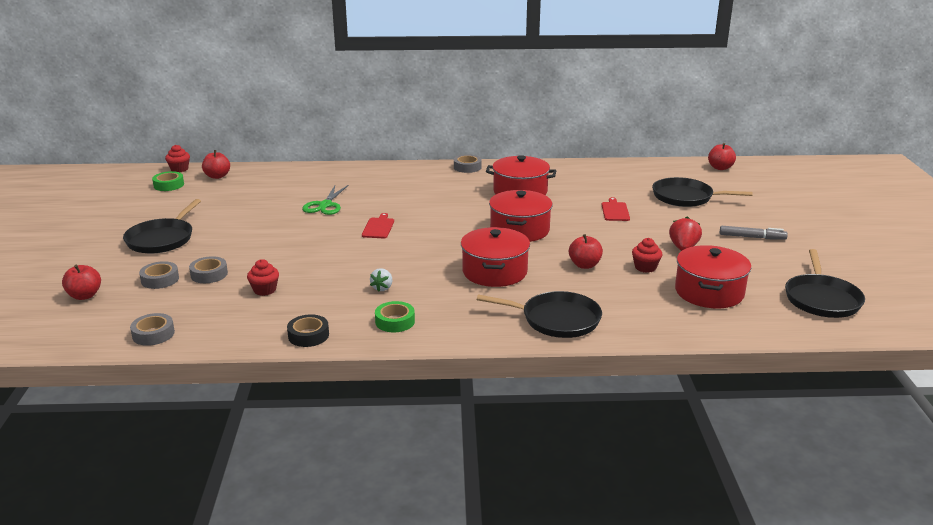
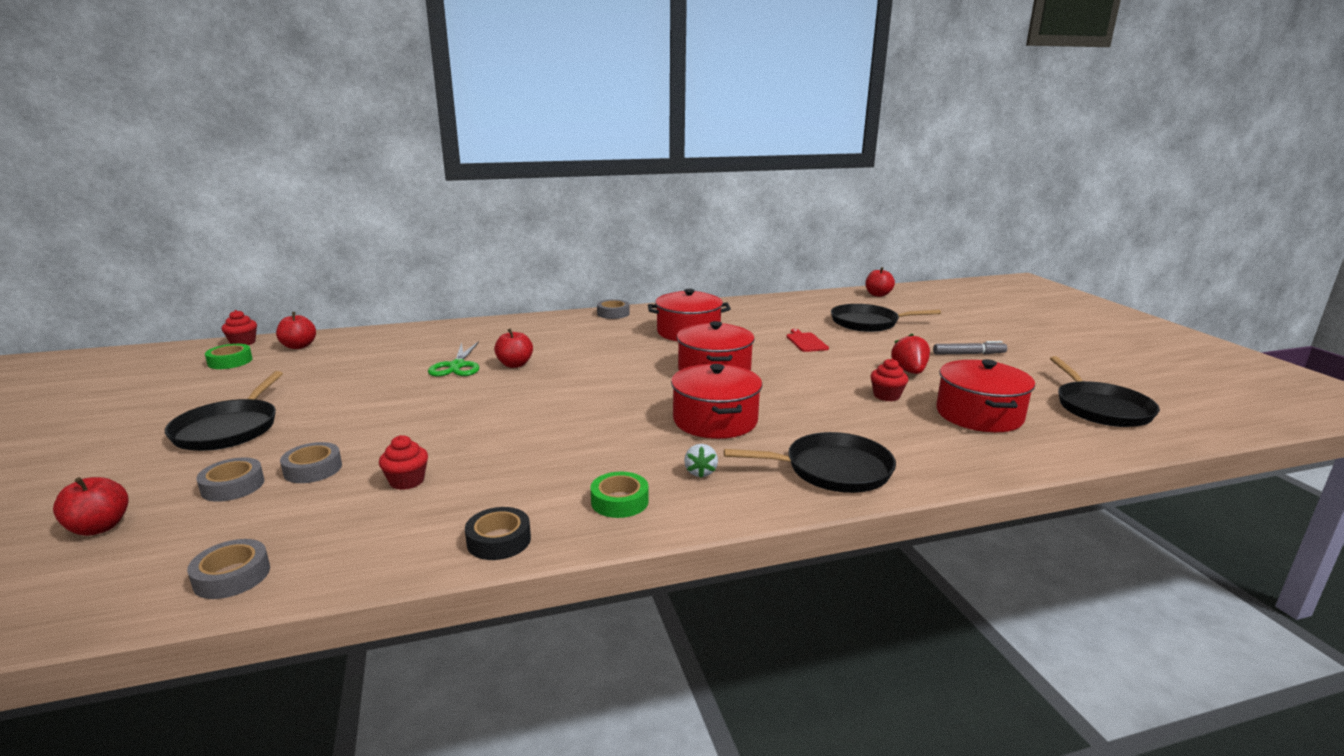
camera: 15 degrees left, 5 degrees down
red cutting board [362,213,394,238] -> none
white strawberry [370,268,392,291] -> white strawberry moved to [684,444,718,478]
red apple [569,234,603,269] -> red apple moved to [494,328,533,368]

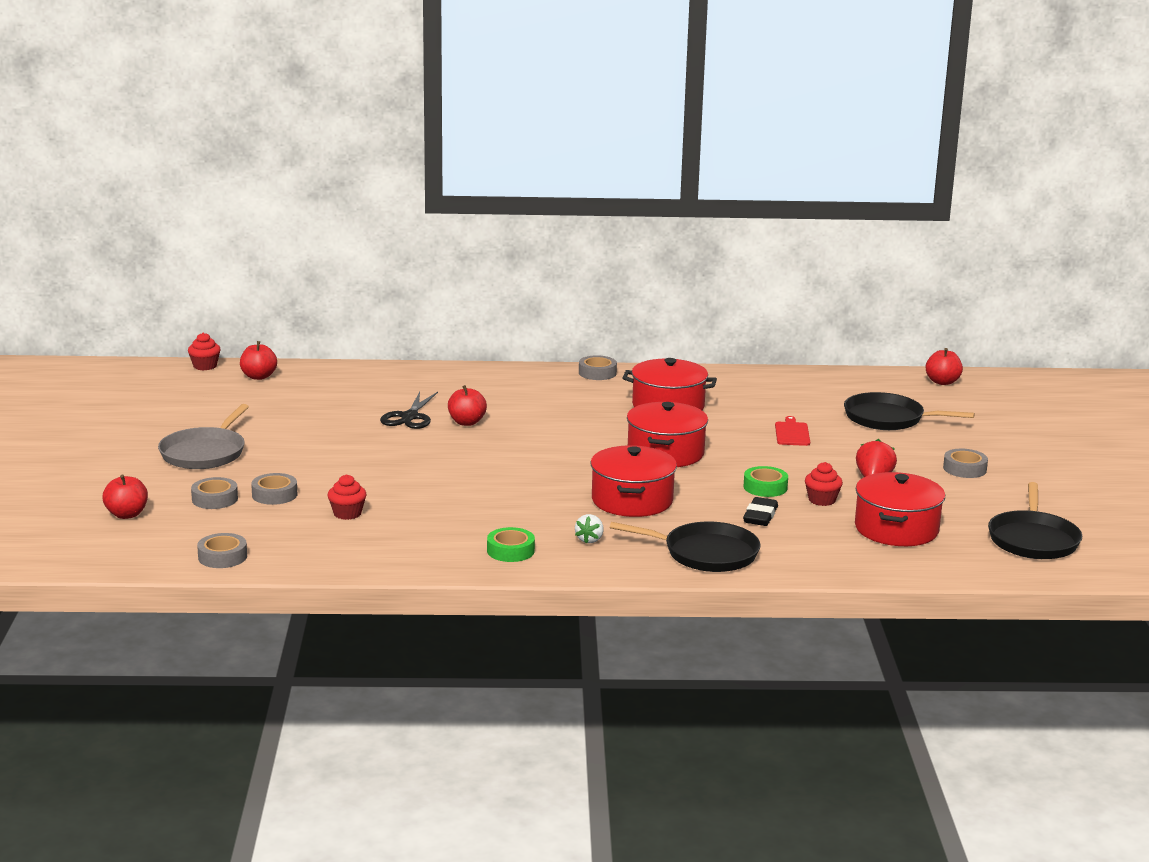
camera: 15 degrees right, 0 degrees up
black pan [165,371,283,451] -> grey pan [158,404,249,469]
green tape [205,344,253,369] -> green tape moved to [743,466,788,497]
green scissors [428,341,479,376] -> black scissors [380,392,438,429]
black tape [465,507,531,560] -> none
grey marker [933,341,1007,355] -> grey tape [943,449,988,478]
none -> black eraser [743,497,778,526]

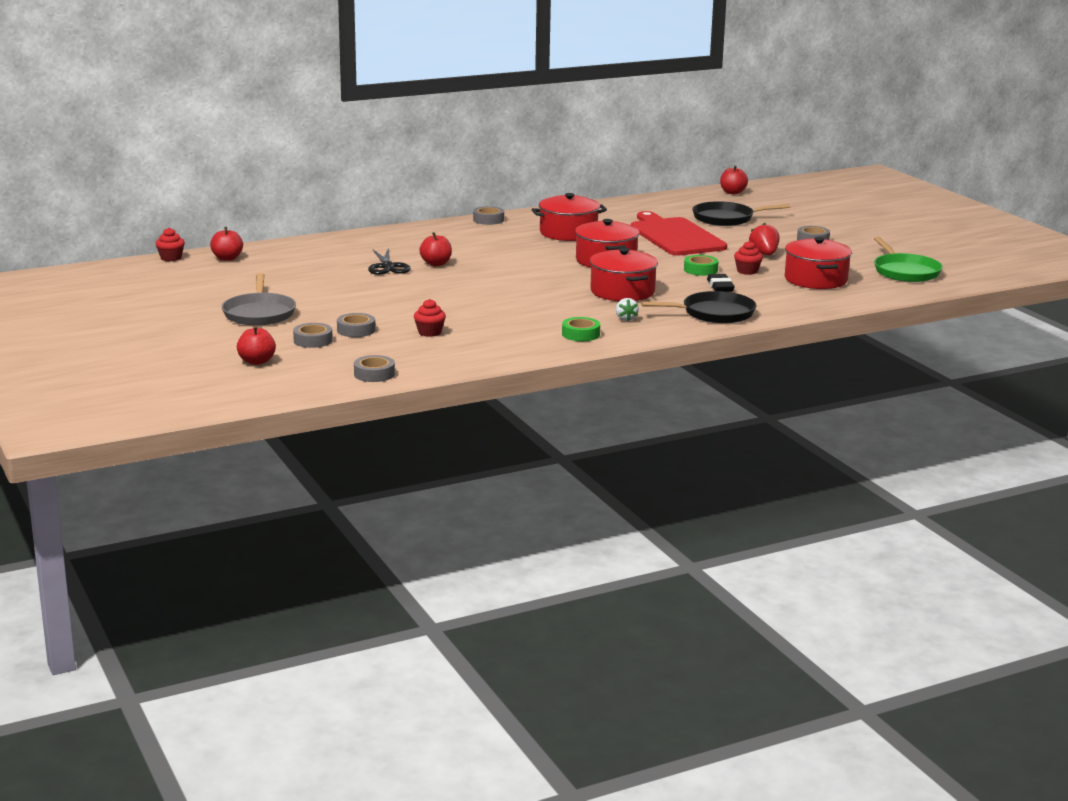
camera: 25 degrees left, 0 degrees up
red cutting board [775,416,810,446] -> red cutting board [631,211,727,256], size x2.47
black pan [988,482,1082,559] -> green pan [874,237,943,282]

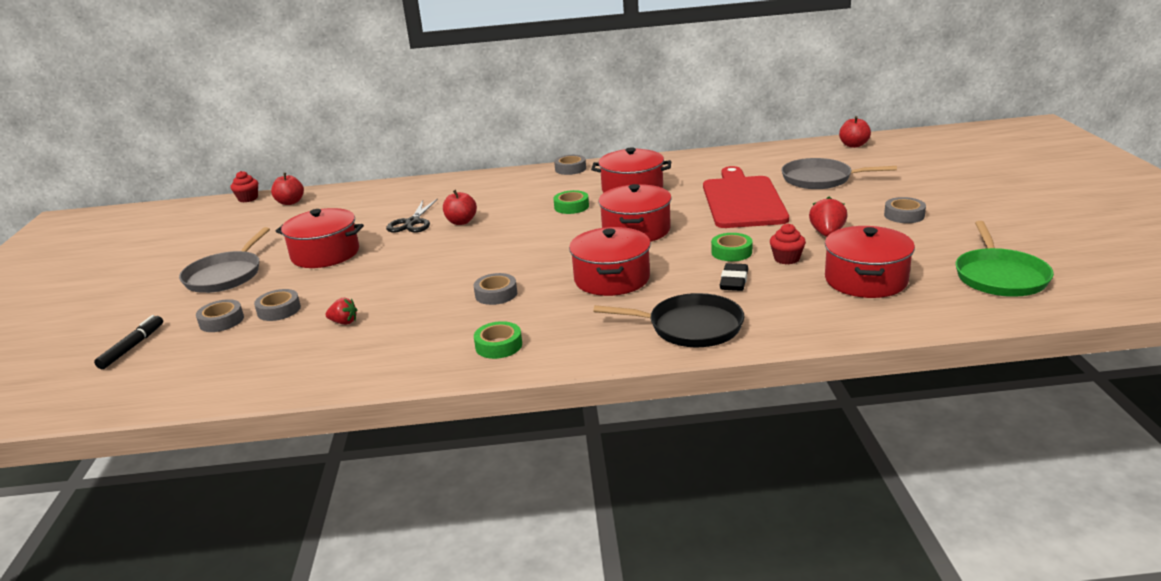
camera: 25 degrees right, 5 degrees up
red apple [237,326,276,365] -> black marker [94,315,163,369]
grey tape [354,355,395,382] -> grey tape moved to [474,273,517,305]
red cupcake [414,299,446,337] -> red strawberry [325,298,357,325]
white strawberry [616,298,639,321] -> none
black pan [692,201,790,226] -> grey pan [781,158,897,189]
none -> red pot [276,208,364,268]
none -> green tape [553,190,589,214]

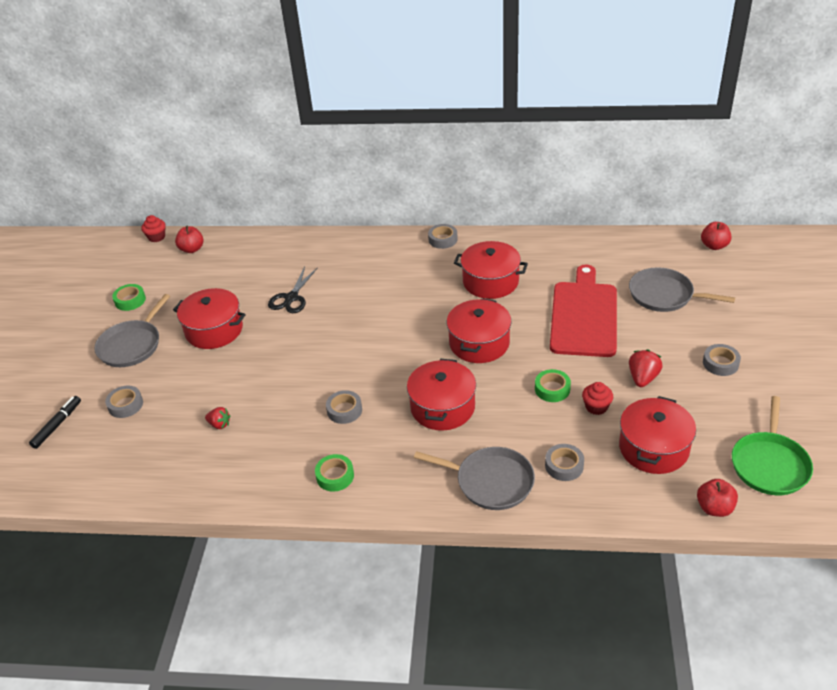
camera: 10 degrees right, 15 degrees up
grey tape [254,289,301,321] -> grey tape moved to [545,444,584,481]
red apple [443,190,477,225] -> red apple moved to [697,479,738,517]
green tape [553,190,589,214] -> green tape moved to [112,284,146,311]
black pan [593,293,745,347] -> grey pan [414,447,535,510]
black eraser [720,263,748,291] -> none

